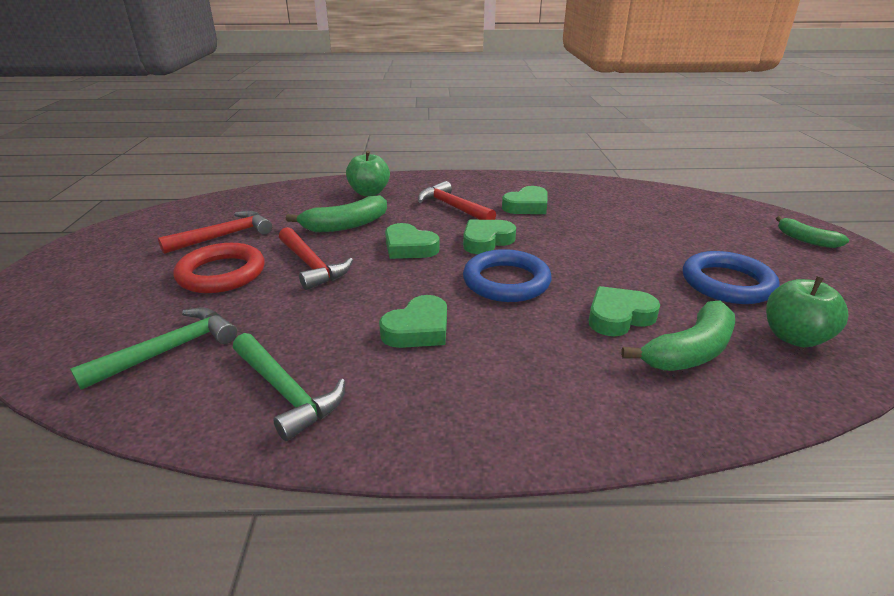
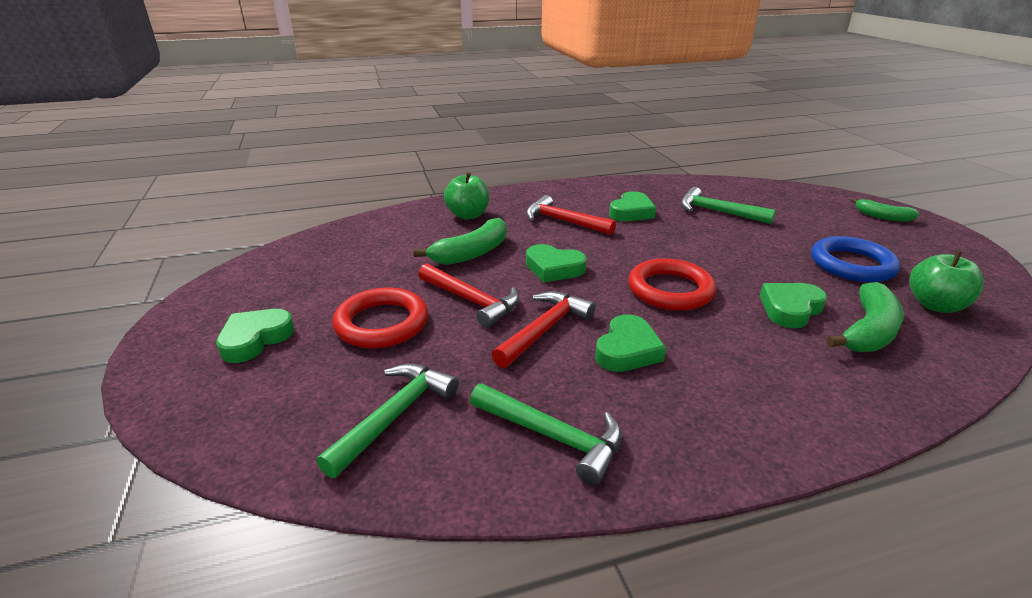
camera: 15 degrees left, 0 degrees up
red hammer [158,211,272,254] -> red hammer moved to [491,291,596,368]
green heart [463,220,516,254] -> green heart moved to [216,309,295,363]
blue ring [463,249,551,302] -> red ring [628,258,716,311]
none -> green hammer [681,187,776,224]

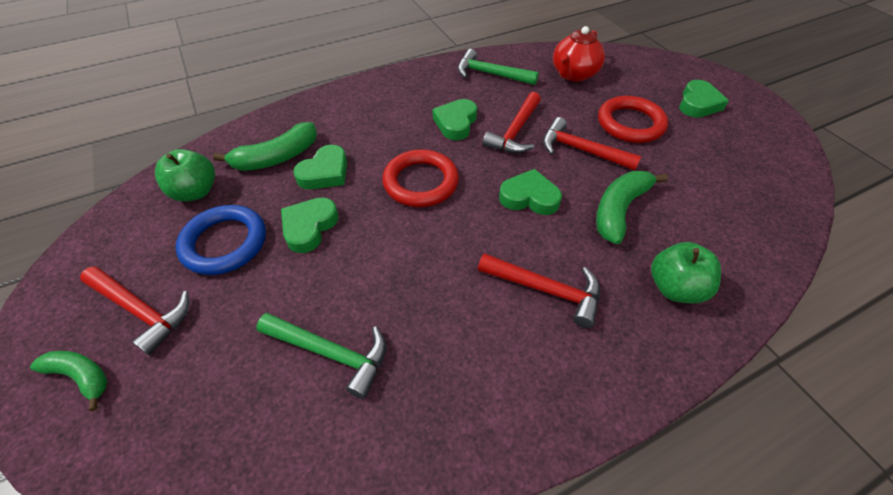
camera: 170 degrees right, 20 degrees up
green hammer [317,364,459,478] -> red teapot [553,26,605,82]
green heart [609,191,656,221] -> green heart moved to [281,197,339,253]
green banana [826,282,904,352] -> green banana turned 150 degrees counterclockwise [213,122,317,171]
none -> red hammer [80,266,189,355]

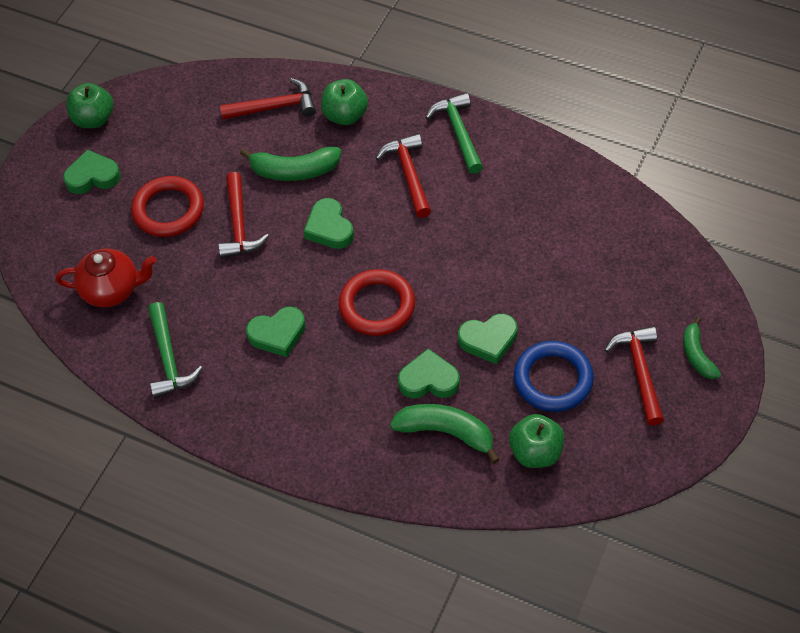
camera: 125 degrees left, 5 degrees up
green hammer [256,313,386,399] -> green hammer moved to [425,93,483,174]
red hammer [483,92,541,153] -> red hammer moved to [220,78,316,120]
none -> green apple [66,83,113,128]

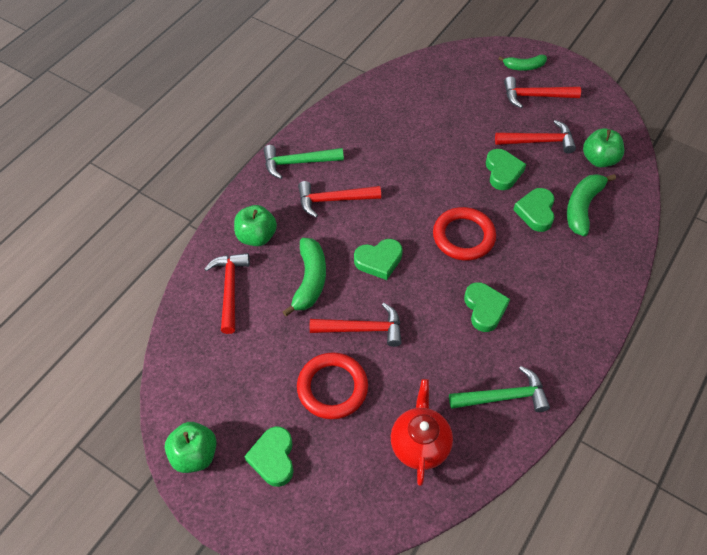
camera: 85 degrees left, 0 degrees up
blue ring [514,341,594,412] -> red hammer [495,120,576,154]

